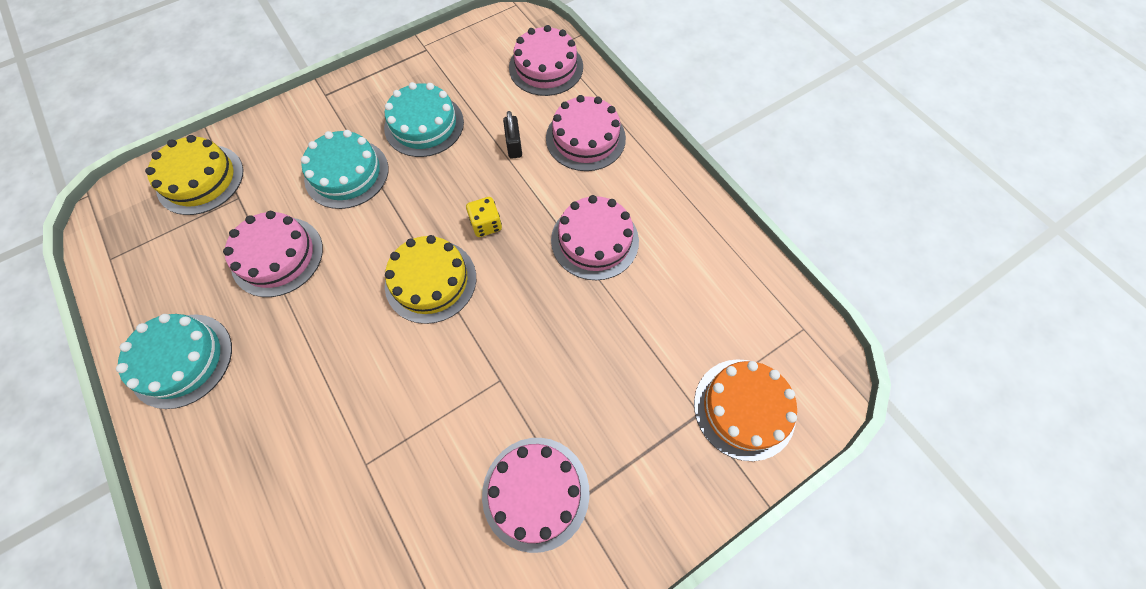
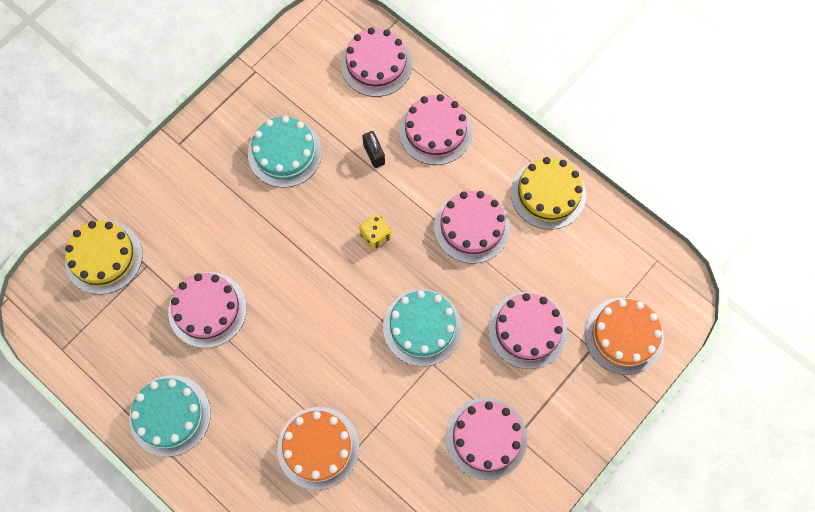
camera: 15 degrees left, 5 degrees up
turquoise cake [301,130,389,209] -> turquoise cake moved to [383,290,462,366]
yellow cake [385,235,476,324] -> yellow cake moved to [511,157,586,230]
none -> orange cake [277,407,359,490]
none -> pink cake [488,292,567,369]

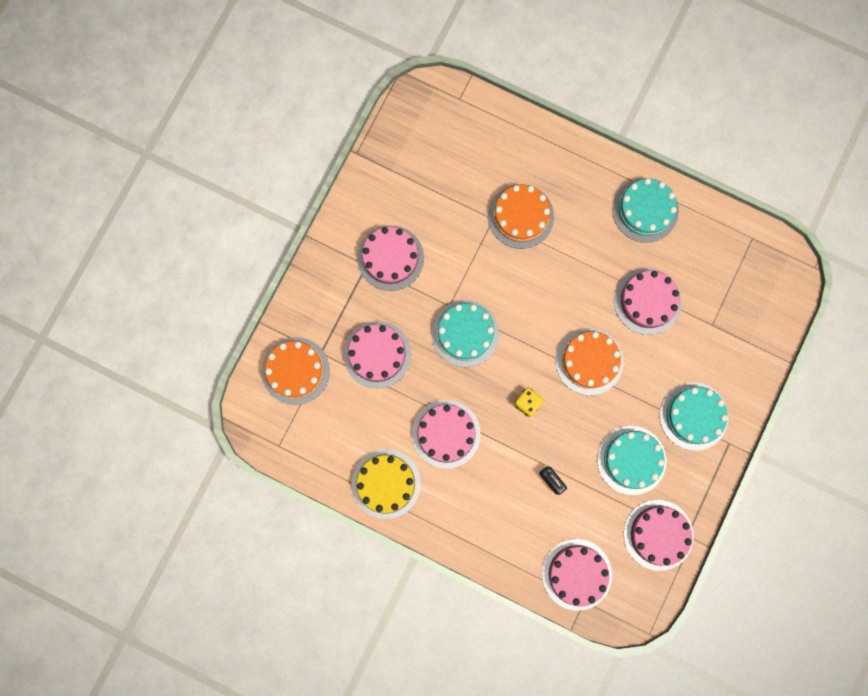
camera: 165 degrees right, 10 degrees up
yellow cake [65,221,142,294] -> none
pink cake [399,94,472,165] -> pink cake moved to [624,500,694,571]
none -> orange cake [555,328,624,395]
none -> turquoise cake [660,382,728,451]

